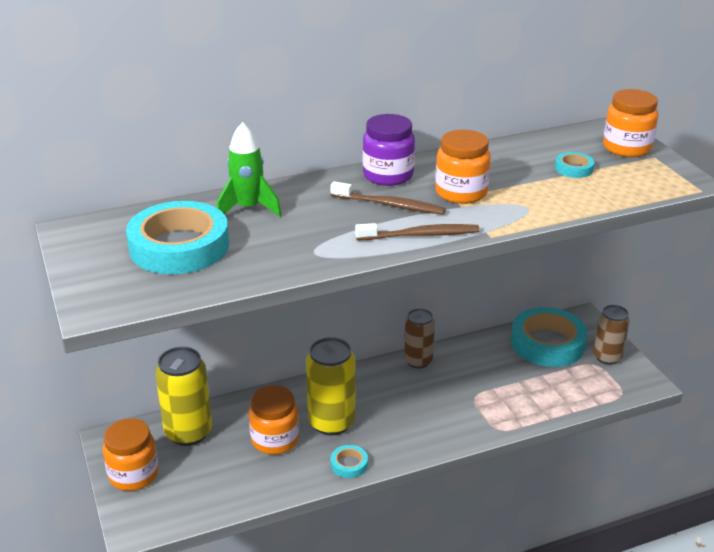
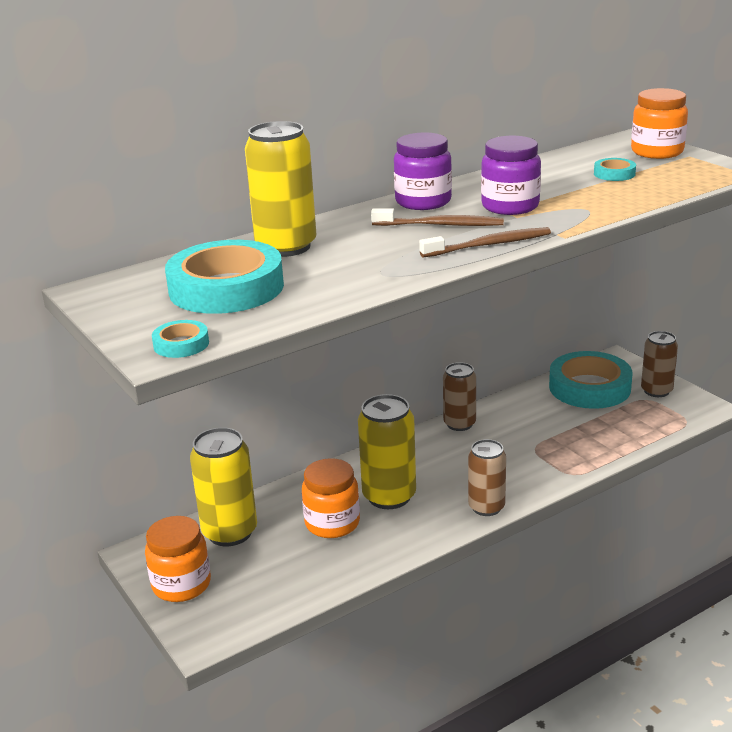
camera: 10 degrees left, 5 degrees down
green rocket [217,122,282,217] -> yellow can [245,121,316,257]
turquoise tape [331,445,368,478] -> turquoise tape moved to [152,320,209,358]
orange jar [435,130,491,204] -> purple jar [481,136,541,215]
none -> brown can [468,439,506,516]

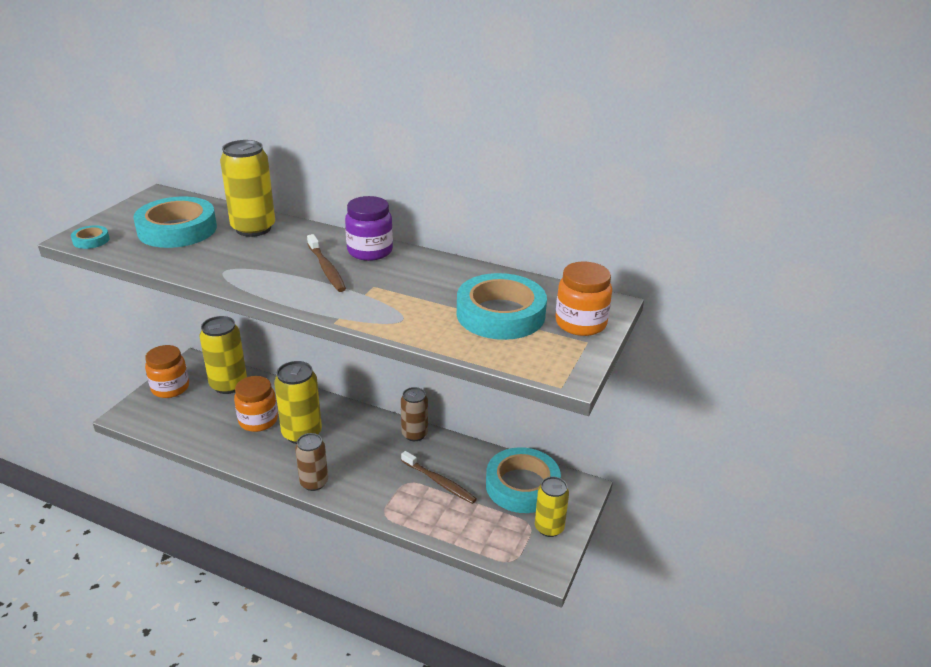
camera: 55 degrees right, 5 degrees up
brown toothbrush [419,227,551,258] -> brown toothbrush moved to [401,451,477,504]
purple jar [481,136,541,215] -> none
turquoise tape [594,158,636,181] -> turquoise tape [457,273,547,340], size x2.30
brown can [641,331,678,397] -> yellow can [535,477,569,537]

